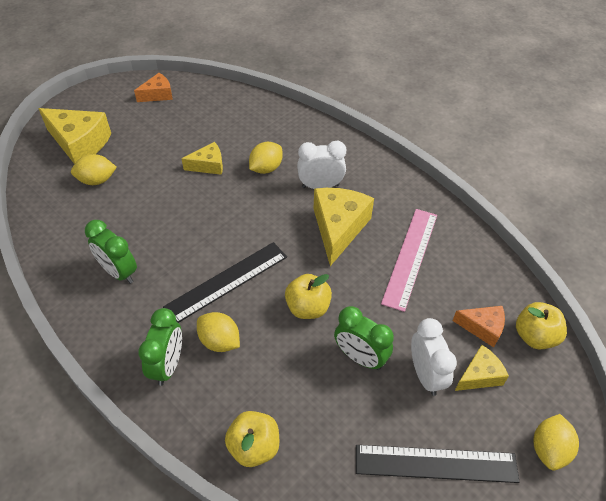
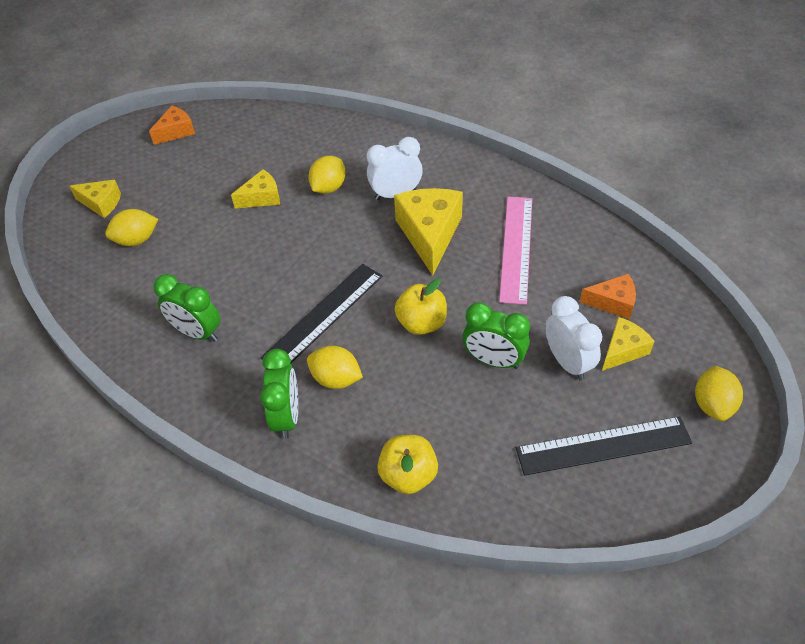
camera: 10 degrees left, 0 degrees up
yellow cheese [38,108,111,164] -> yellow cheese [69,180,121,218], size x0.56
yellow apple [516,302,567,350] -> none

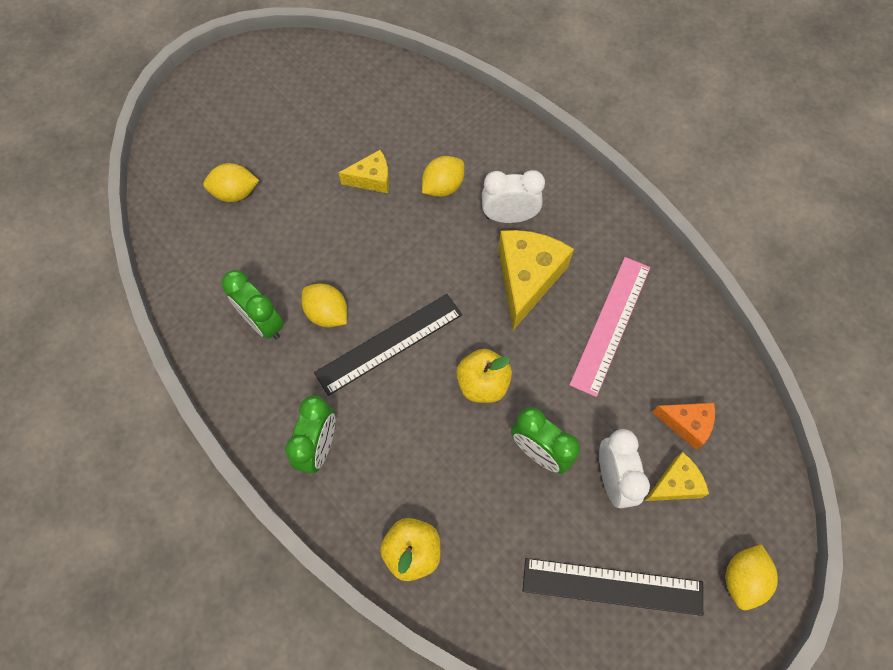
camera: 15 degrees right, 15 degrees up
yellow cheese [69,180,121,218] -> none
orange cheese [149,106,195,145] -> none
yellow lemon [307,346,363,389] -> yellow lemon moved to [302,284,347,327]

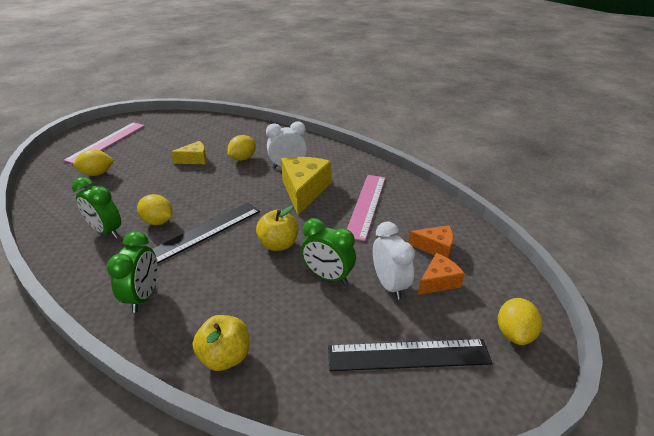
camera: 10 degrees left, 30 degrees down
yellow cheese [644,452,709,501] -> orange cheese [418,253,465,295]
none -> pink ruler [64,122,145,164]

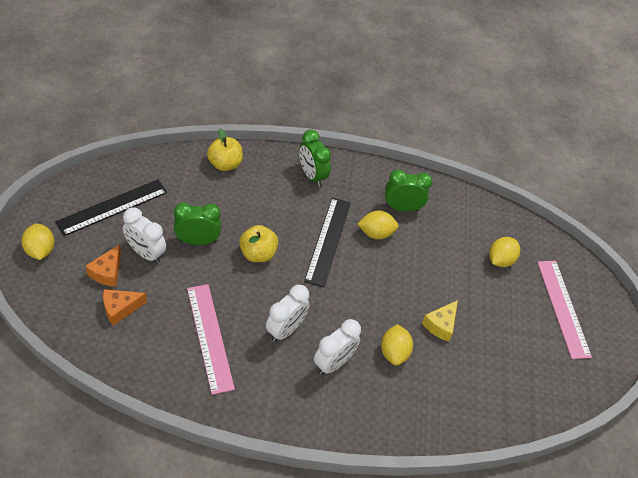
camera: 140 degrees right, 15 degrees up
yellow cheese [281,157,331,215] -> white clock [266,284,310,342]

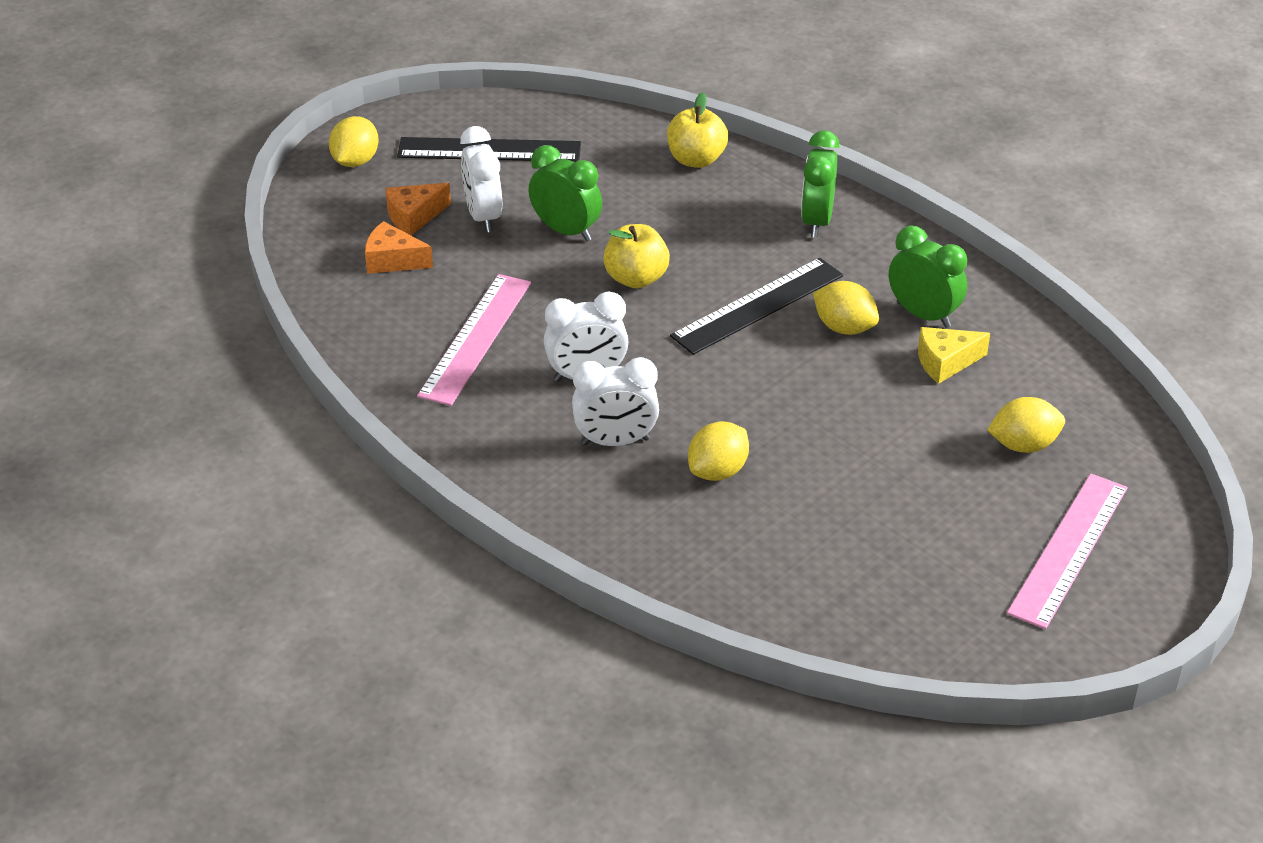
camera: 45 degrees right, 10 degrees down
yellow cheese [422,300,458,342] -> yellow cheese moved to [918,327,990,384]

